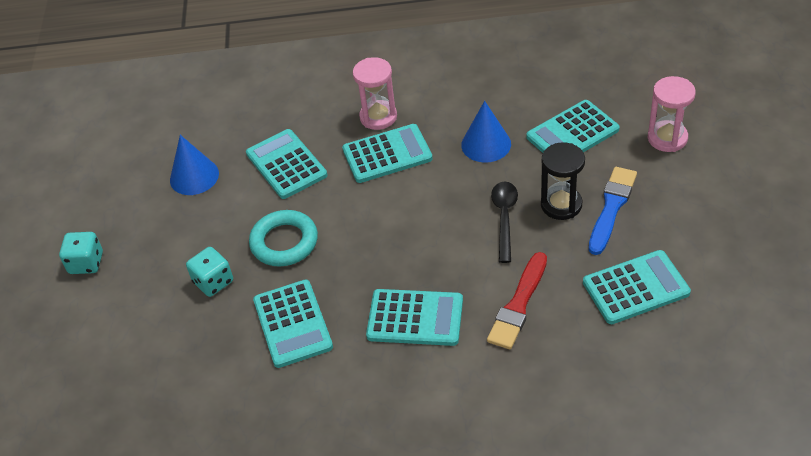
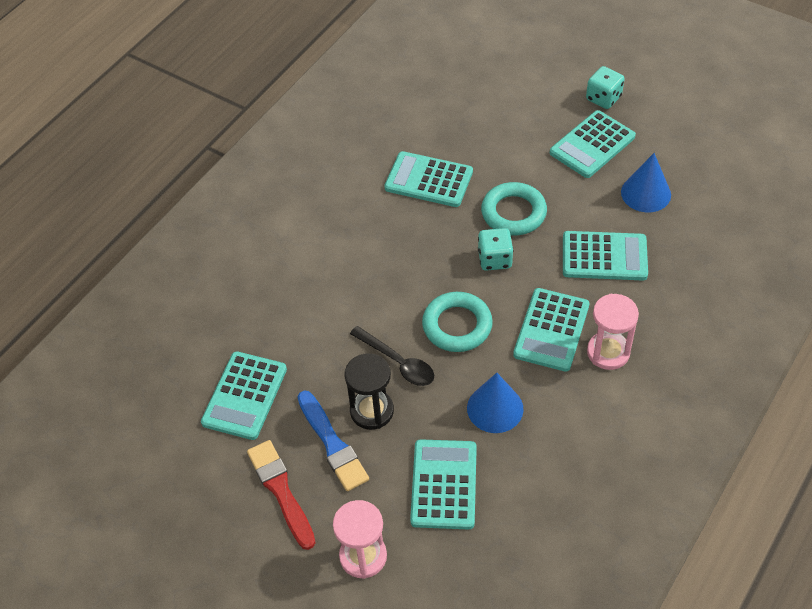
camera: 125 degrees right, 5 degrees up
turquoise dice [186,247,233,297] -> turquoise dice moved to [478,228,514,271]
turquoise calculator [366,289,463,346] -> turquoise calculator moved to [550,110,636,178]
red brush [487,252,547,349] -> red brush moved to [247,440,316,550]
none -> turquoise ring [422,292,493,352]

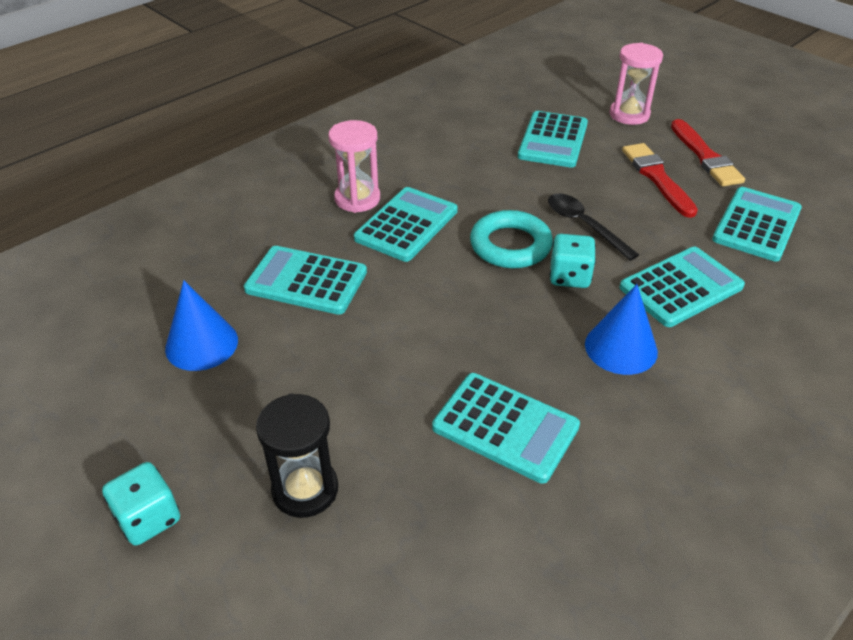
camera: 170 degrees left, 10 degrees down
blue brush [297,391,369,491] -> red brush [622,143,698,218]
black hourglass [344,353,394,430] -> black hourglass moved to [256,394,338,518]
blue cone [467,373,523,433] -> blue cone moved to [585,284,658,375]
turquoise dice [478,228,514,271] -> turquoise dice moved to [550,234,596,288]
turquoise ring [481,182,547,235] -> none
turquoise calculator [550,110,636,178] -> turquoise calculator moved to [619,247,745,327]

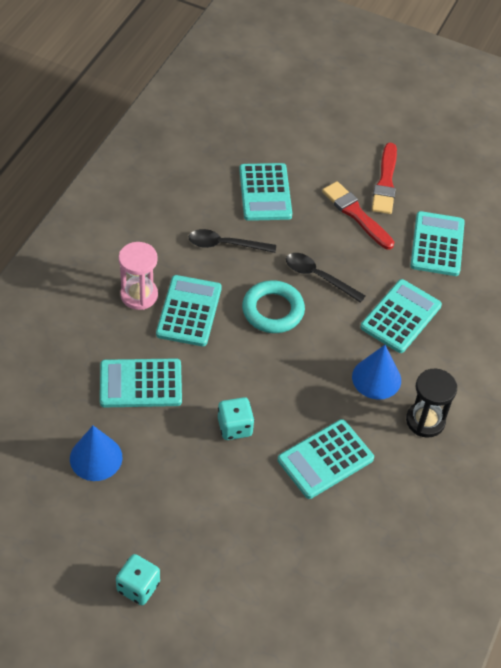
camera: 25 degrees left, 10 degrees up
black hourglass [256,394,338,518] -> black hourglass moved to [406,368,457,438]
turquoise calculator [432,373,580,484] -> turquoise calculator turned 135 degrees clockwise [278,419,374,499]
turquoise dice [550,234,596,288] -> turquoise dice moved to [218,397,254,440]
pink hourglass [610,43,663,125] -> none
red brush [671,119,745,186] -> red brush turned 45 degrees clockwise [372,143,397,214]
none -> black spoon [188,229,276,253]

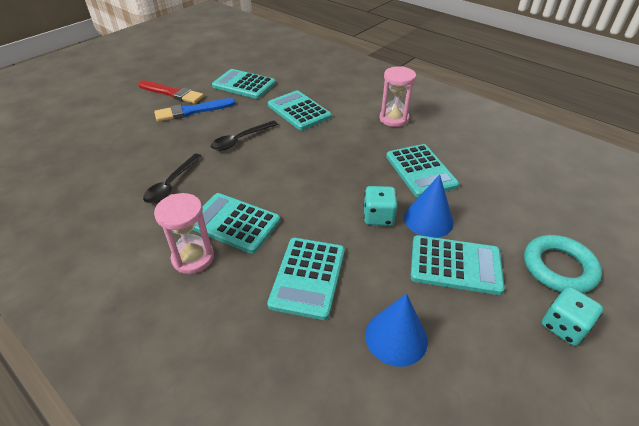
camera: 70 degrees left, 10 degrees down
turquoise calculator [239,163,292,221] -> turquoise calculator moved to [410,235,505,295]
turquoise ring [242,280,305,333] -> turquoise ring moved to [524,235,602,293]
red brush [322,181,394,250] -> blue brush [154,98,236,122]
blue cone [352,345,401,400] -> blue cone moved to [404,175,454,238]
black hourglass [406,368,457,438] -> pink hourglass [379,66,416,127]

